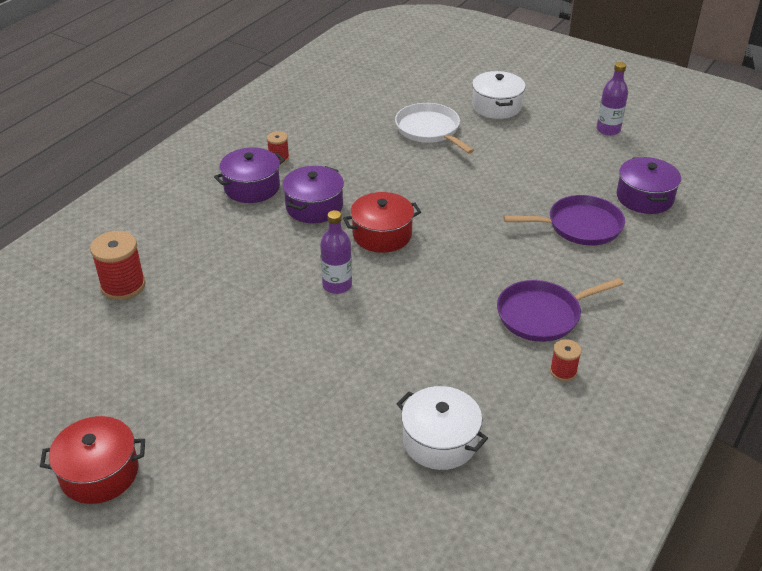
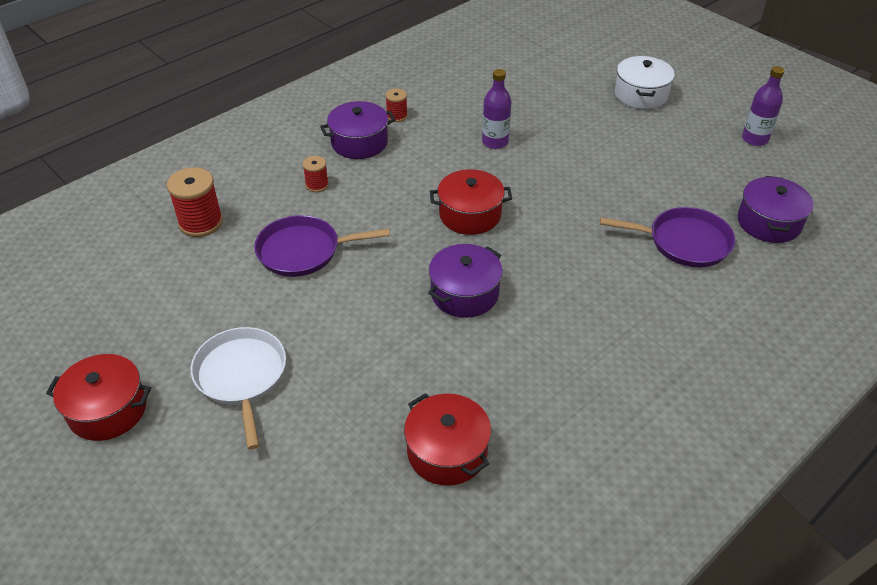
camera: 15 degrees right, 5 degrees up
purple pot [282,166,344,223] -> purple pot moved to [428,244,503,318]
purple bottle [320,210,352,294] -> purple bottle moved to [482,69,511,149]
white pan [395,103,474,154] -> white pan moved to [191,327,286,450]
white pot [397,386,488,470] -> red pot [404,393,491,486]
purple pan [497,278,623,342] -> purple pan moved to [254,215,390,277]
red spool [550,339,582,381] -> red spool moved to [302,156,329,192]

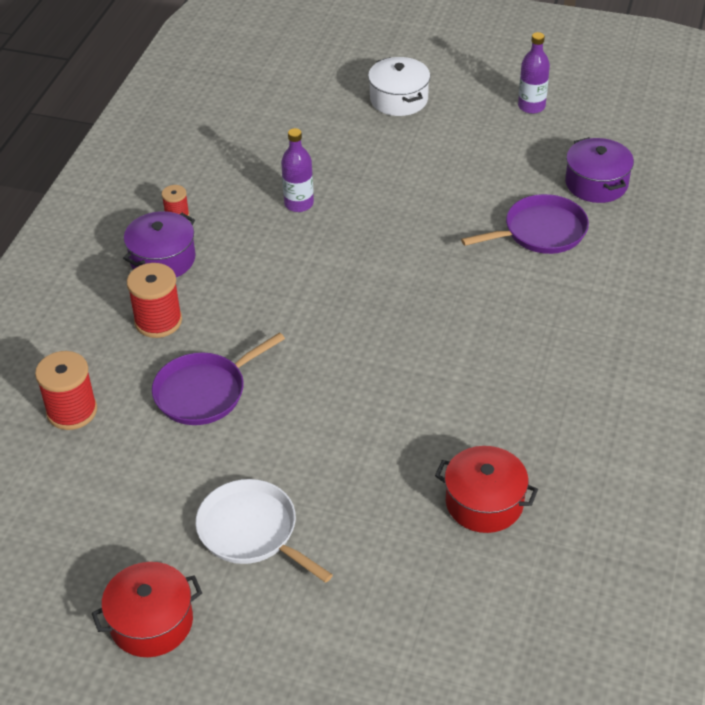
camera: 30 degrees left, 0 degrees up
red spool [302,156,329,192] -> red spool [127,263,182,338], size x1.81
purple pot [428,244,503,318] -> none
red pot [430,169,512,235] -> none

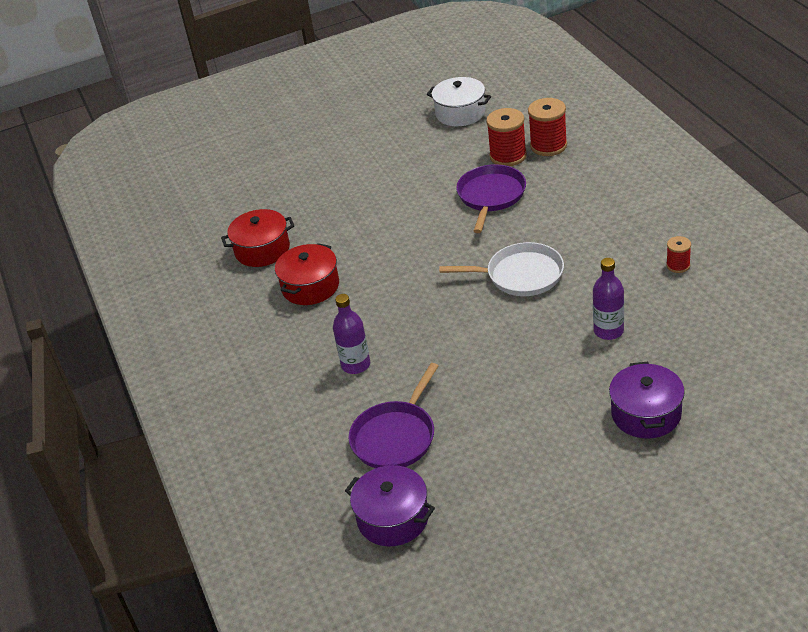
camera: 145 degrees right, 5 degrees down
red pot [92,562,202,657] -> red pot moved to [275,243,339,305]
purple pot [123,211,195,277] -> purple pot moved to [609,362,685,439]
red spool [127,263,182,338] -> red spool moved to [486,108,527,166]
white pan [196,479,333,583] -> white pan moved to [439,242,564,296]
white pot [368,57,430,116] -> white pot moved to [427,77,491,126]
purple bottle [518,32,550,114] -> purple bottle moved to [333,294,370,374]

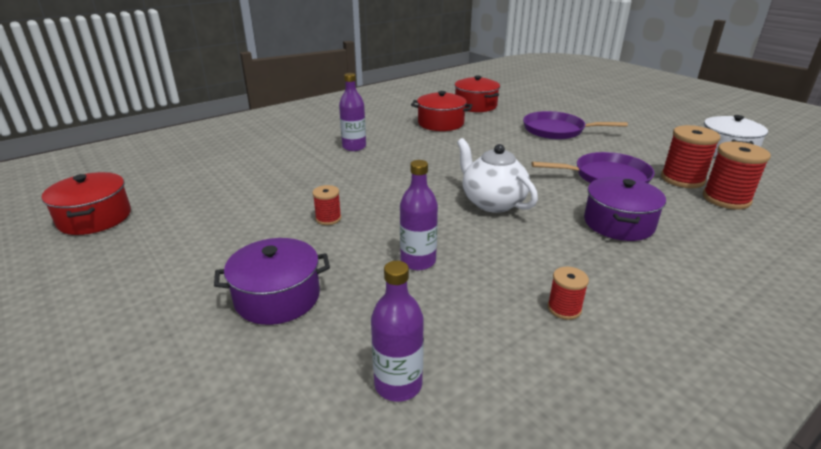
camera: 70 degrees right, 10 degrees down
purple pot [345,465,435,546] -> purple pot moved to [584,177,666,241]
purple pan [348,363,438,468] -> purple pan moved to [523,111,628,139]
white pan [439,242,564,296] -> white teapot [457,138,538,213]
none -> red pot [42,172,131,235]
none -> red spool [312,185,341,225]
none -> purple bottle [371,261,424,402]

